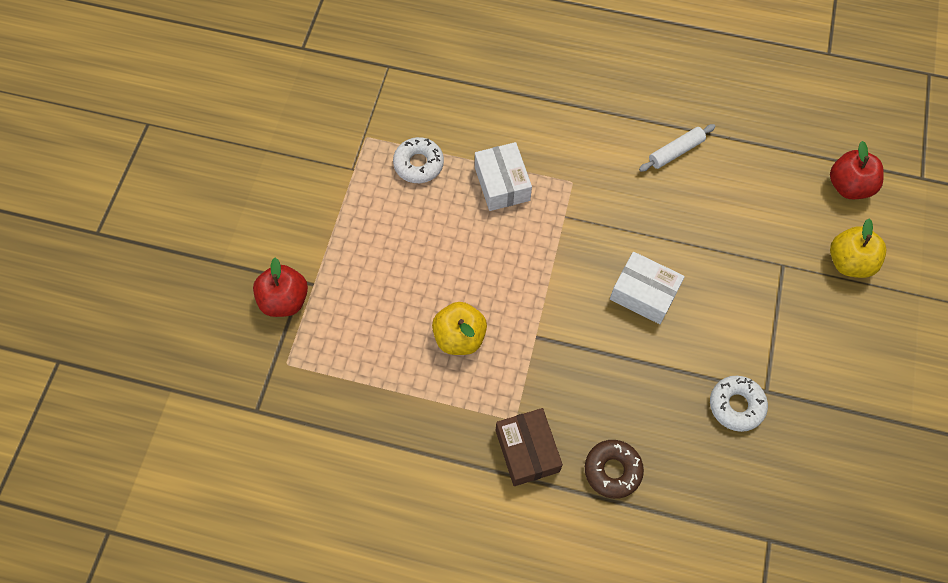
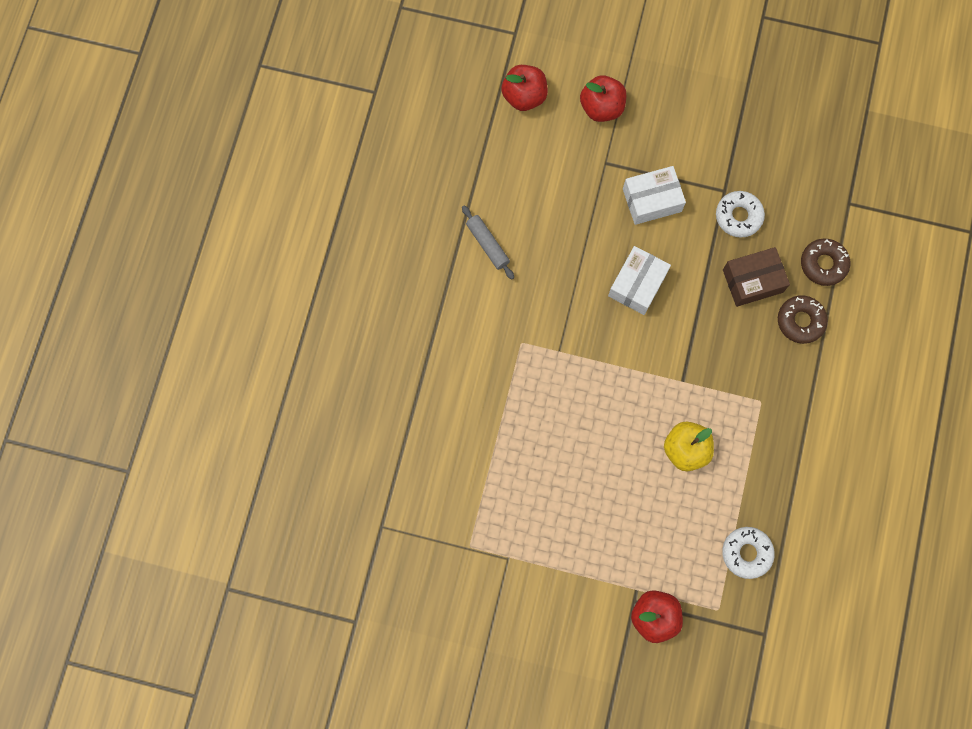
camera: 90 degrees left, 10 degrees up
white donut [393,137,444,183] -> white donut moved to [722,527,775,579]
white box [475,142,532,211] -> white box moved to [623,166,686,225]
brown box [496,408,563,486] -> brown box moved to [723,247,790,307]
white rolling pin [639,124,716,172] -> grey rolling pin [462,206,514,279]
yellow apple [830,219,886,278] -> red apple [580,75,626,122]
none -> brown donut [801,238,850,286]

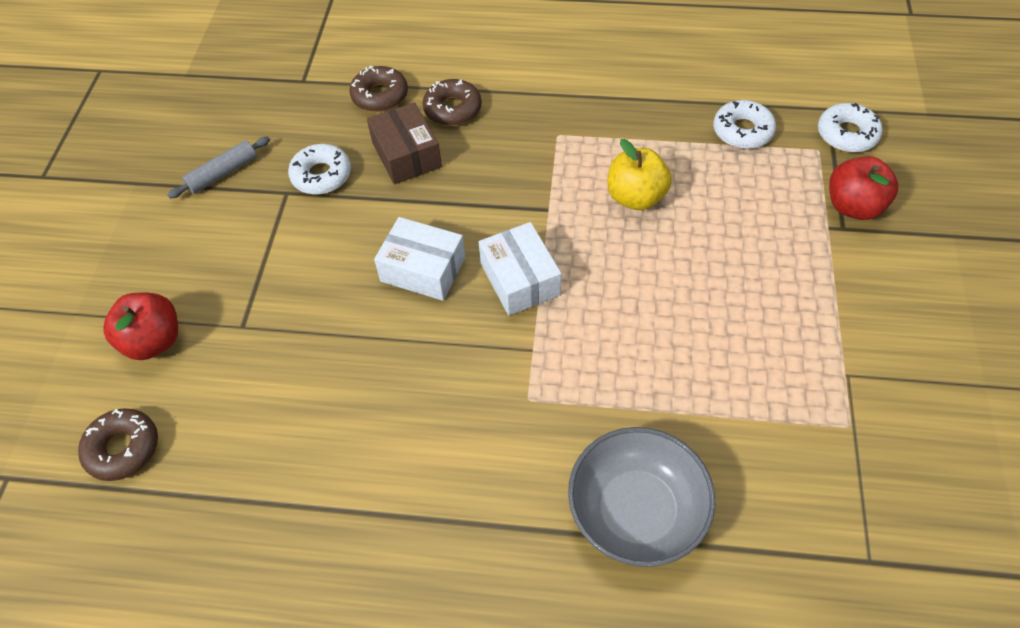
camera: 95 degrees left, 20 degrees down
grey rolling pin [462,206,514,279] -> grey rolling pin moved to [168,137,270,199]
red apple [501,65,548,111] -> brown donut [78,408,158,481]
white box [623,166,686,225] -> white box moved to [479,222,561,315]
none -> grey bowl [568,427,715,567]
none -> white donut [818,103,883,153]

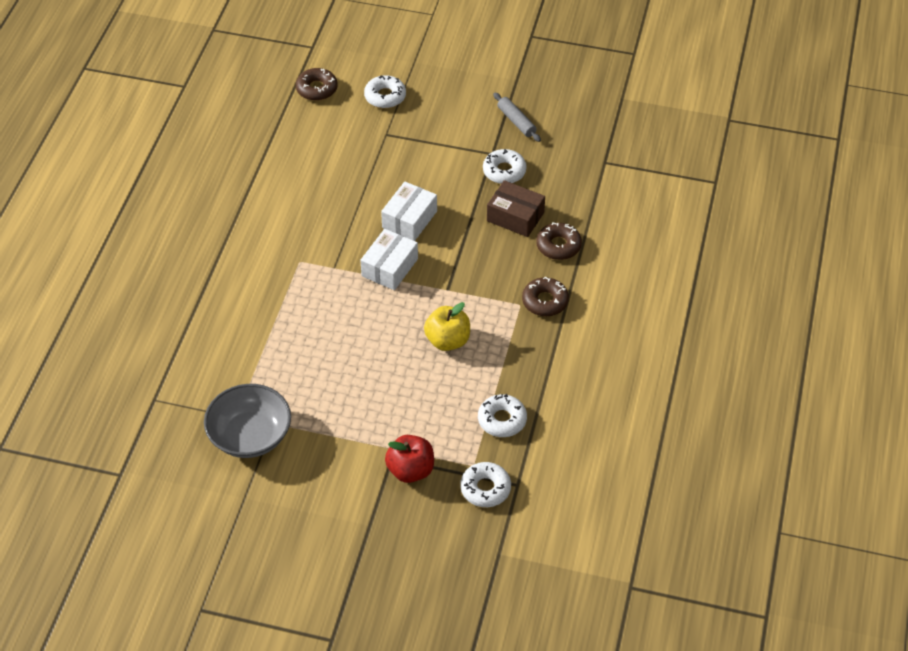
camera: 95 degrees right, 5 degrees down
red apple [103,292,178,360] -> white donut [364,75,406,108]
brown donut [350,66,408,112] -> brown donut moved to [522,276,569,316]
brown box [367,102,442,184] -> brown box turned 45 degrees clockwise [487,180,545,237]
white box [479,222,561,315] -> white box turned 45 degrees counterclockwise [360,229,418,290]
grey bowl [568,427,715,567] -> grey bowl moved to [204,384,291,458]

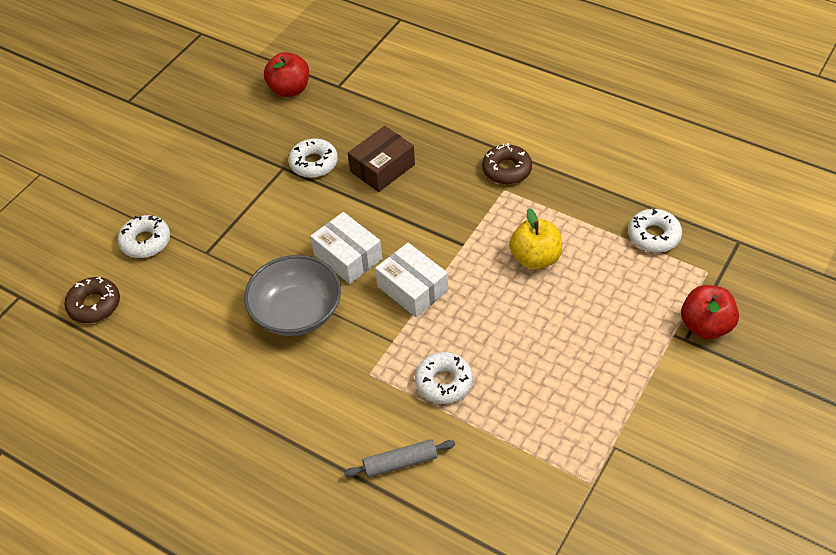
camera: 70 degrees left, 0 degrees up
grey bowl [204,384,291,458] -> grey bowl moved to [244,255,341,336]
white donut [460,462,511,507] -> white donut moved to [415,352,473,404]
grey rolling pin [493,93,541,142] -> grey rolling pin moved to [344,439,455,478]
brown donut [536,222,582,260] -> none
none -> red apple [264,52,309,97]

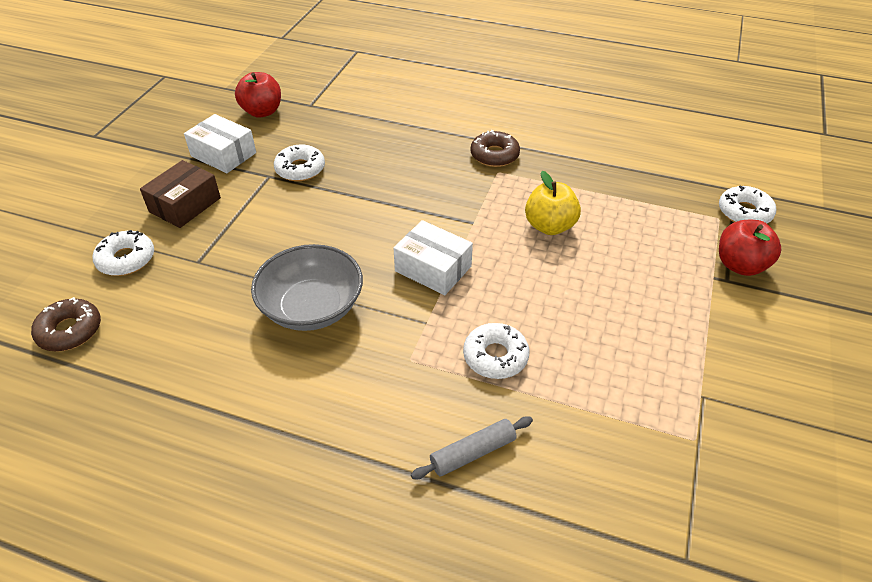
camera: 15 degrees left, 5 degrees down
white box [310,212,382,284] -> white box moved to [184,114,256,173]
brown box [348,126,415,192] -> brown box moved to [140,160,221,228]
white donut [628,209,682,253] -> white donut moved to [719,186,776,224]

